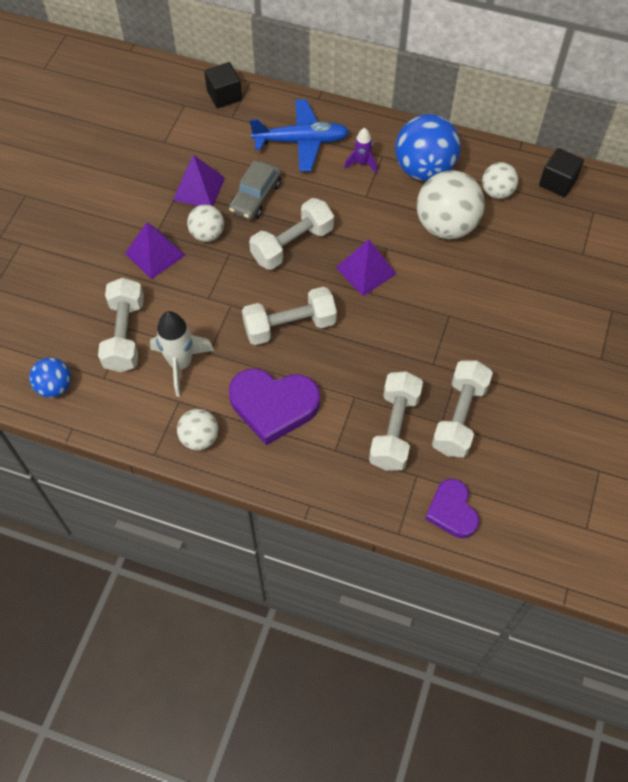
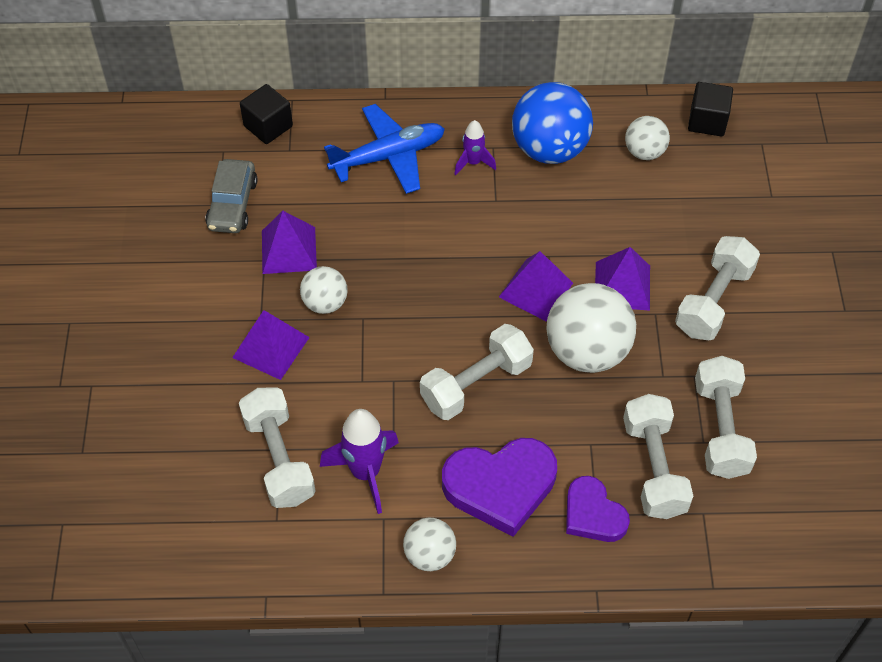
camera: 20 degrees left, 5 degrees down
blue ball [29,357,71,398] -> none
white rocket [150,311,214,397] -> purple rocket [320,409,399,514]
grey car [229,160,281,220] -> grey car moved to [205,159,258,233]
white dumbbell [249,198,334,270] -> white dumbbell moved to [675,236,760,340]
white ball [417,170,485,239] -> white ball moved to [546,283,636,373]
purple heart [425,479,479,538] -> purple heart moved to [566,476,630,542]
none -> purple pyramid [595,247,650,310]

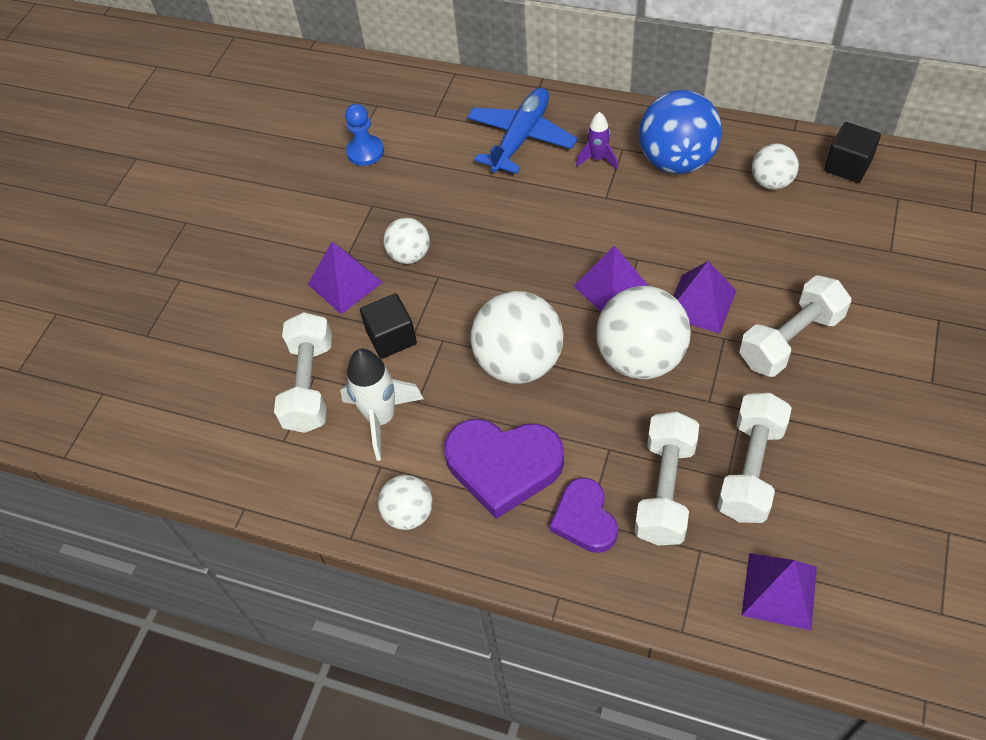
camera: 25 degrees right, 0 degrees up
grey car [205,159,258,233] -> blue pawn [345,104,384,166]
black cube [240,84,293,144] -> black cube moved to [360,293,417,359]
purple pyramid [262,211,317,274] -> purple pyramid moved to [741,553,817,630]
purple rocket [320,409,399,514] -> white rocket [340,349,424,461]
blue plane [324,104,445,194] -> blue plane turned 60 degrees counterclockwise [467,88,578,174]
white dumbbell [420,324,534,420] -> white ball [471,291,563,384]

